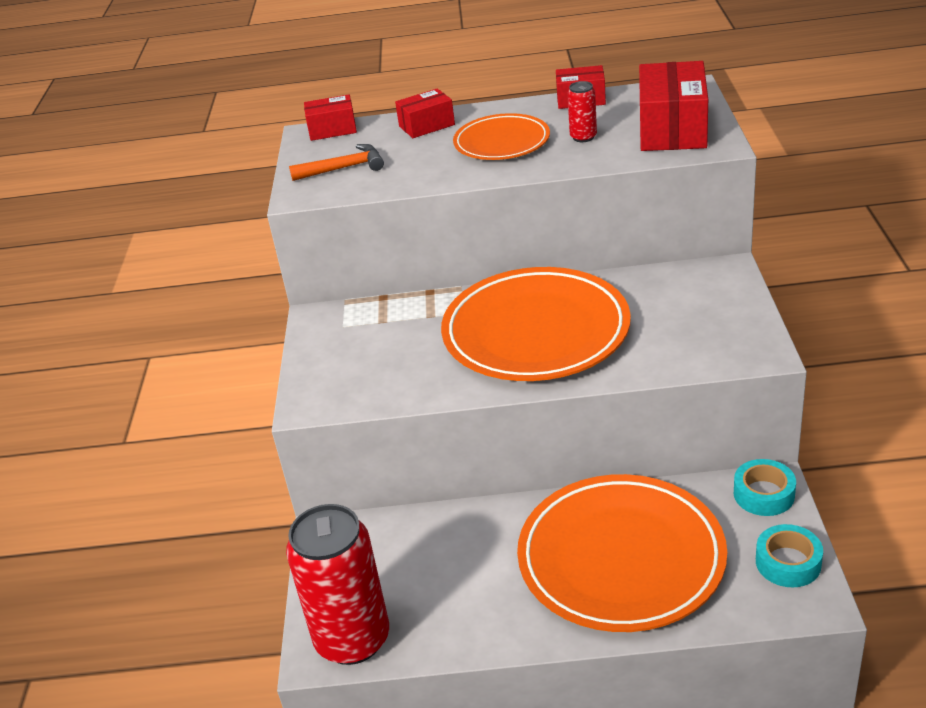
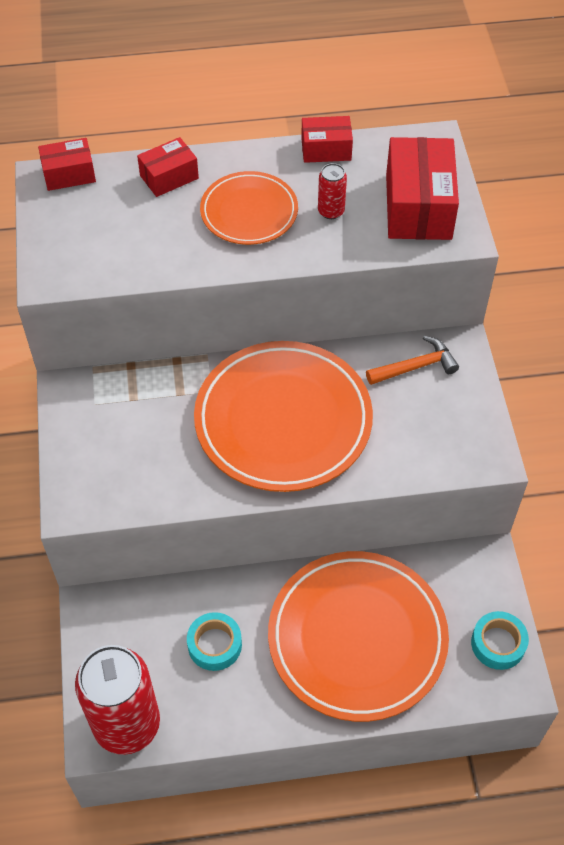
camera: 10 degrees left, 20 degrees up
orange hammer [289,144,384,181] -> orange hammer moved to [366,336,459,385]
turquoise tape [734,459,796,516] -> turquoise tape moved to [187,612,242,671]

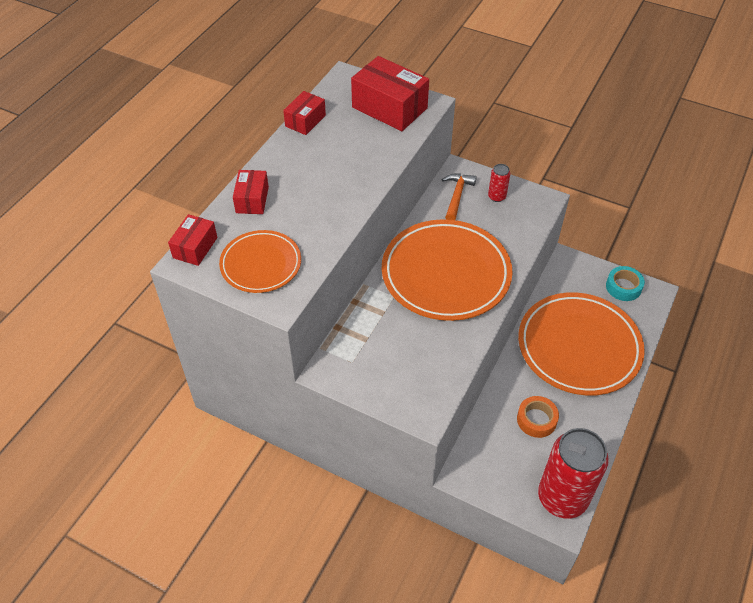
camera: 55 degrees left, 5 degrees down
turquoise tape [187,612,242,671] -> orange tape [517,396,559,438]
orange plate [200,171,298,245] -> orange plate moved to [219,230,301,293]
red can [318,163,347,219] -> red can moved to [488,164,510,202]

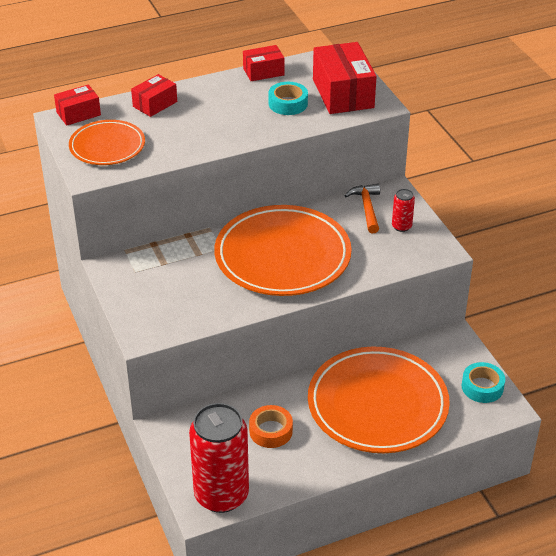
camera: 40 degrees right, 10 degrees down
orange hammer [442,174,476,220] -> orange hammer turned 60 degrees counterclockwise [344,184,380,233]
none -> turquoise tape [268,82,308,115]

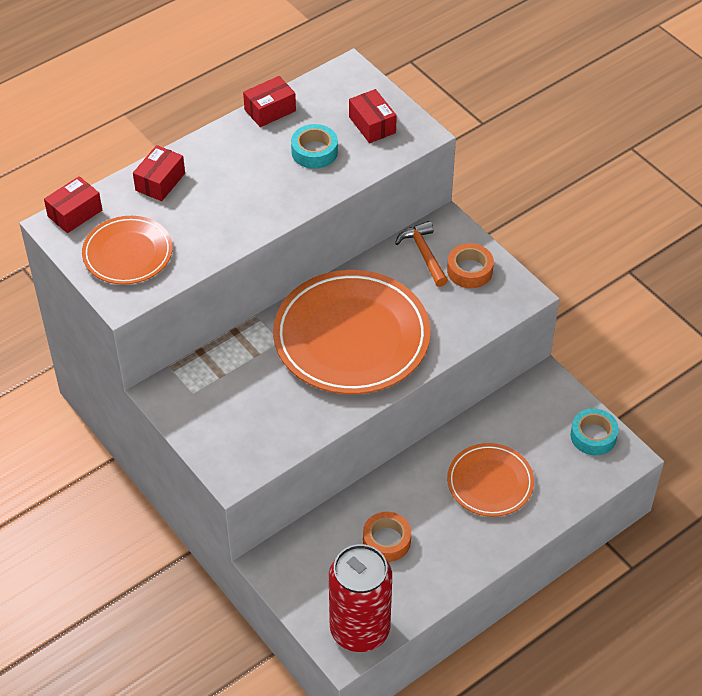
camera: 15 degrees left, 10 degrees up
orange plate [308,347,450,453] -> orange plate [447,443,534,517], size x0.56
red box [313,42,377,114] -> red box [349,89,397,143], size x0.56
red can [392,189,415,232] -> orange tape [447,243,494,288]

